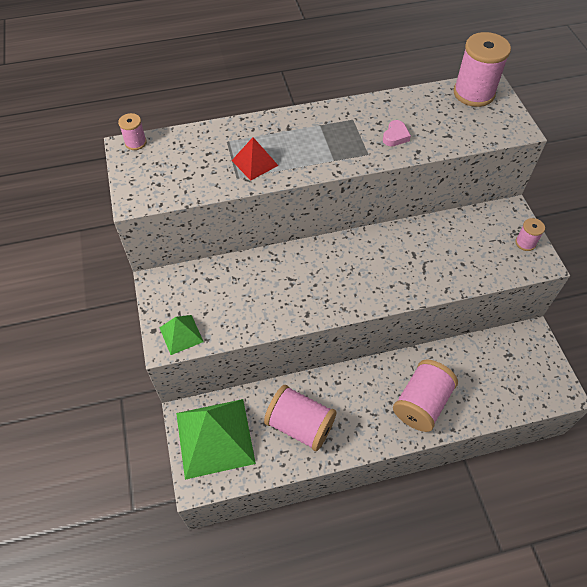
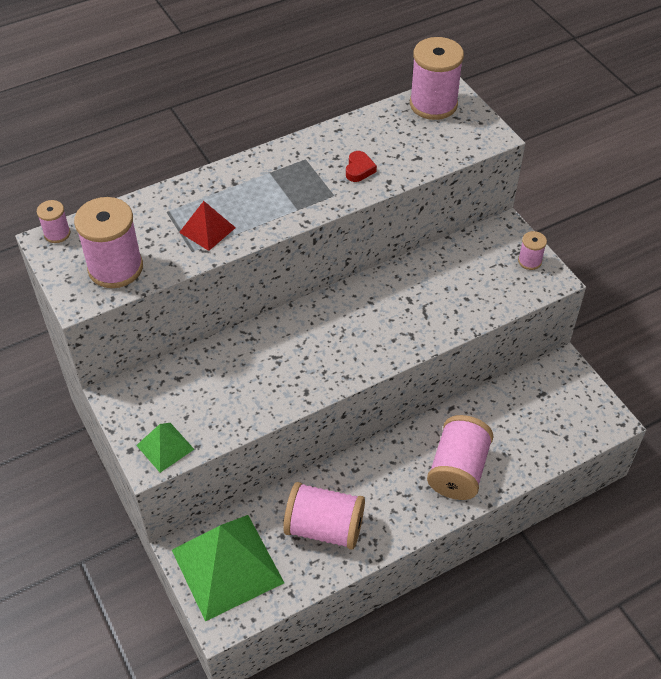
camera: 15 degrees left, 5 degrees down
pink heart [383,120,411,146] -> red heart [346,151,377,182]
none -> pink spool [74,197,143,288]

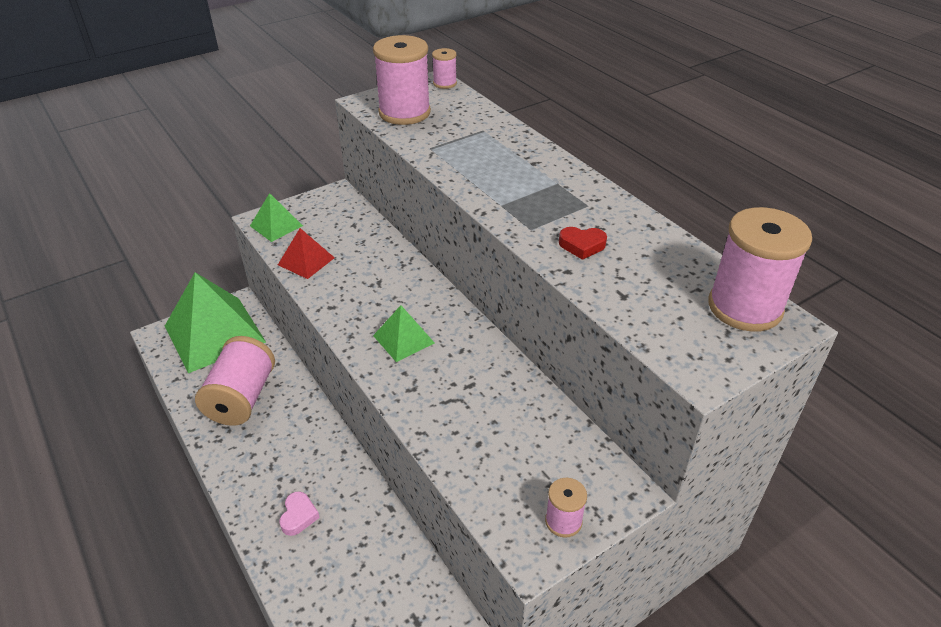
camera: 85 degrees right, 10 degrees down
red pyramid [179,201,236,251] -> red pyramid moved to [278,228,335,279]
pink spool [427,415,494,500] -> pink heart [279,491,320,536]
none -> green pyramid [373,305,435,362]

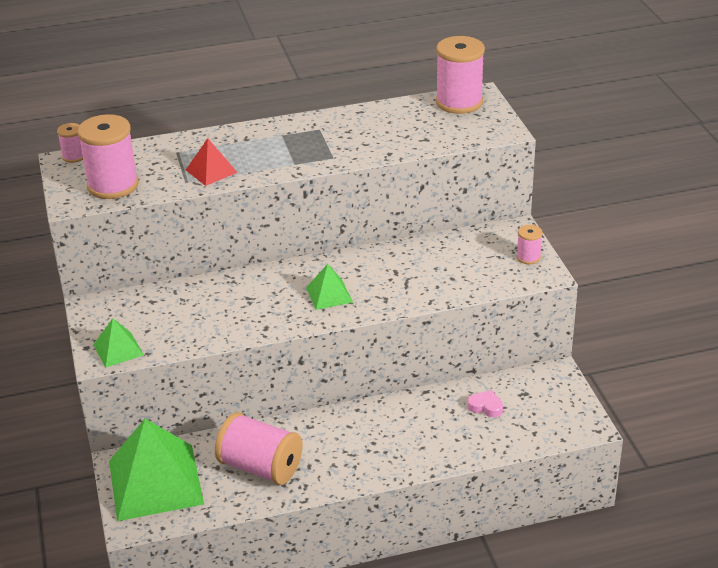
camera: 70 degrees left, 5 degrees down
red pyramid [278,228,335,279] -> red pyramid moved to [186,138,238,186]
pink heart [279,491,320,536] -> pink heart moved to [467,390,503,417]
red heart [559,227,607,260] -> none

